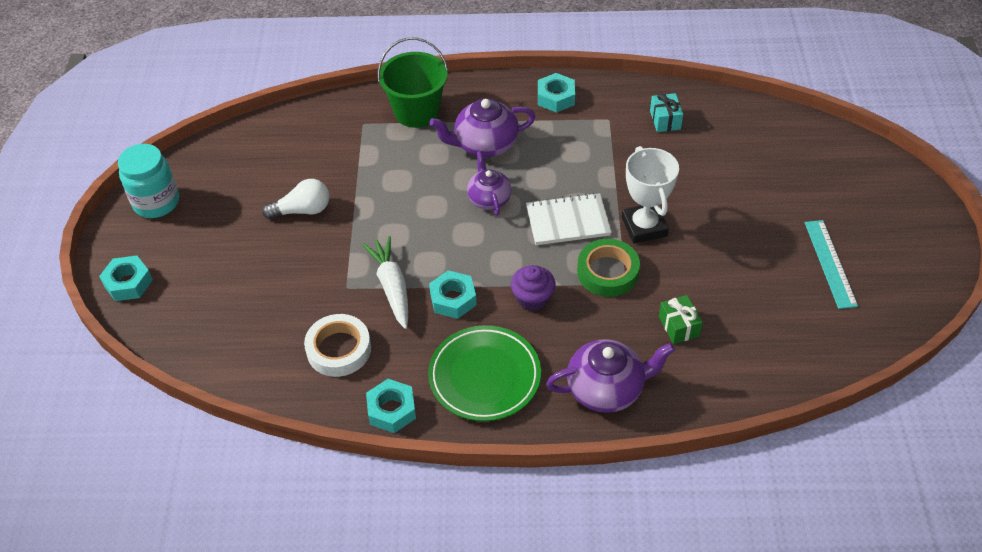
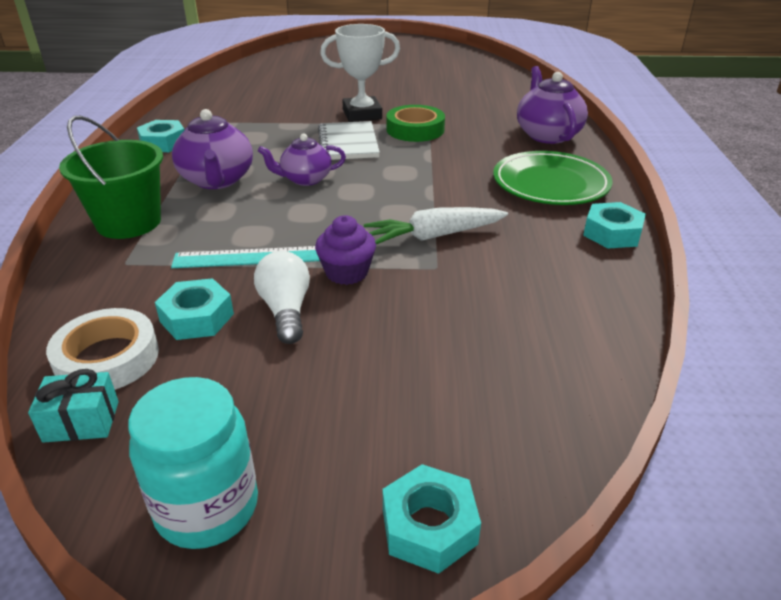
camera: 90 degrees left, 15 degrees down
white tape [304,314,371,377] -> white tape moved to [46,308,159,390]
turquoise nut [429,270,477,319] -> turquoise nut moved to [155,278,234,340]
purple cupcake [511,265,556,311] -> purple cupcake moved to [315,215,376,285]
turquoise gift [650,93,683,132] -> turquoise gift moved to [28,369,119,443]
green gift [659,295,703,344] -> none
turquoise ruler [805,220,858,309] -> turquoise ruler moved to [171,246,320,268]

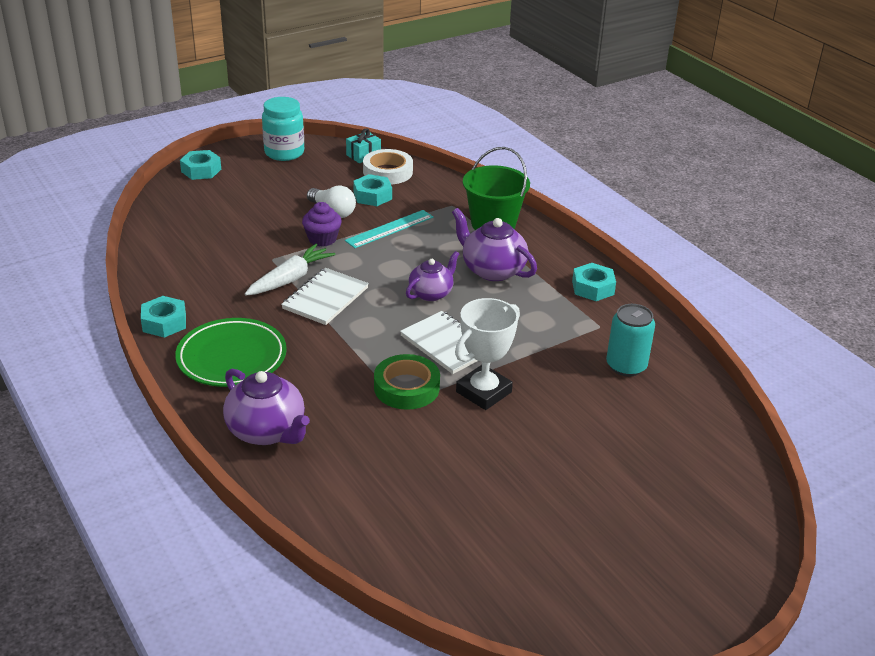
camera: 145 degrees right, 0 degrees up
none -> white notebook [281,268,369,325]
none -> turquoise can [606,304,655,377]

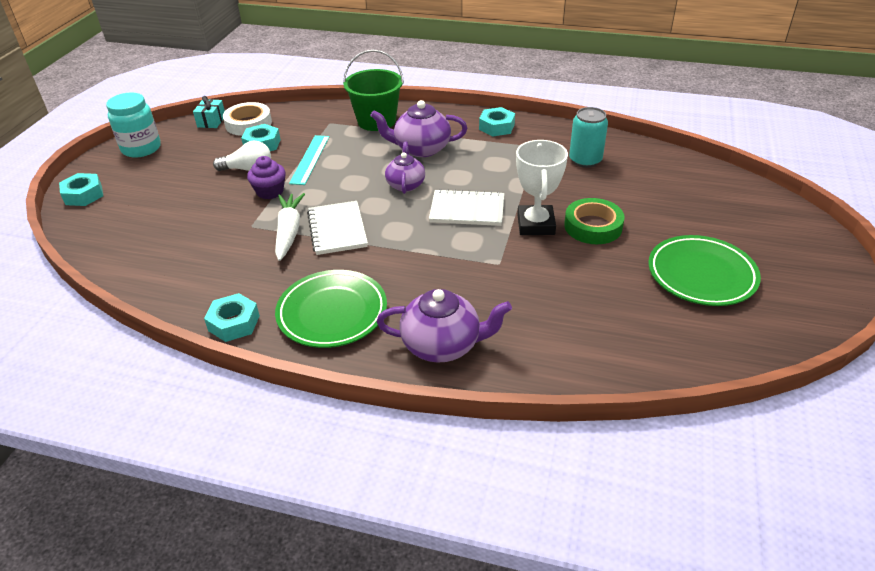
camera: 40 degrees left, 5 degrees up
green tape [374,354,440,410] -> green tape moved to [564,198,625,244]
none -> green plate [648,235,761,306]

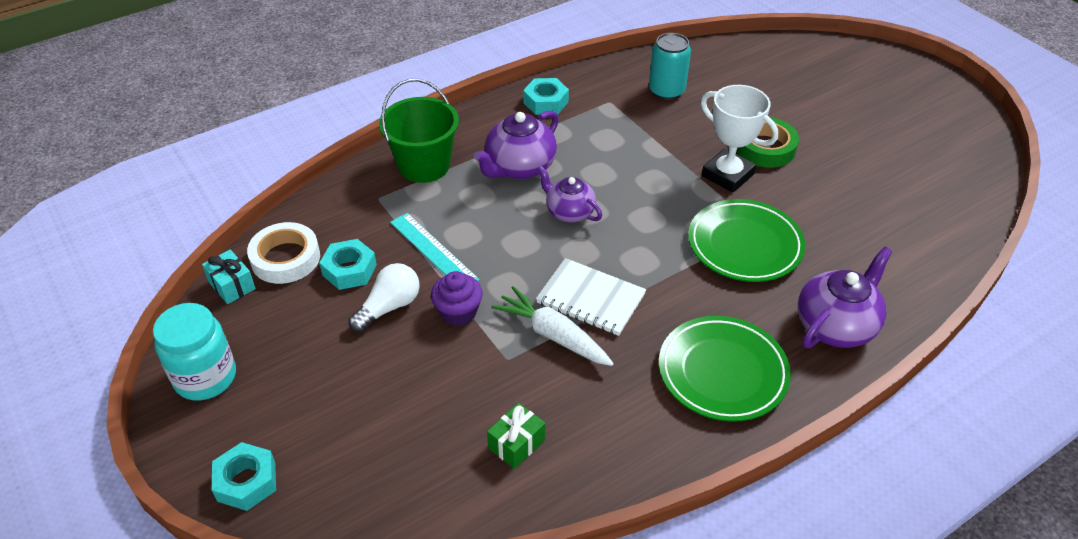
camera: 50 degrees left, 5 degrees up
turquoise nut [204,293,260,342] -> none
white notebook [429,189,504,226] -> none
green plate [648,235,761,306] -> green plate moved to [688,199,805,282]
none -> green gift [487,403,545,469]

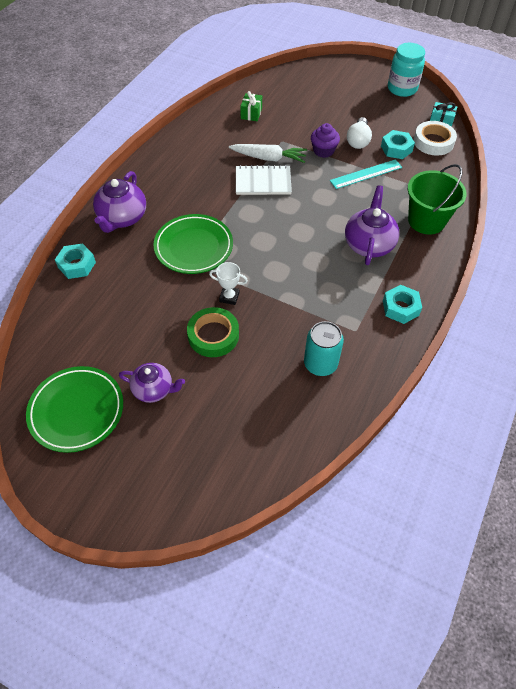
camera: 150 degrees right, 10 degrees up
turquoise nut [212,442,276,511] -> turquoise nut moved to [55,243,96,279]
turquoise ruler [390,213,480,281] -> turquoise ruler turned 45 degrees counterclockwise [330,159,402,189]
purple teapot [537,166,602,223] -> purple teapot moved to [119,363,185,403]
green plate [659,316,791,422] -> green plate moved to [26,366,123,453]
white trophy [701,85,779,193] -> white trophy [209,262,248,305], size x0.56

